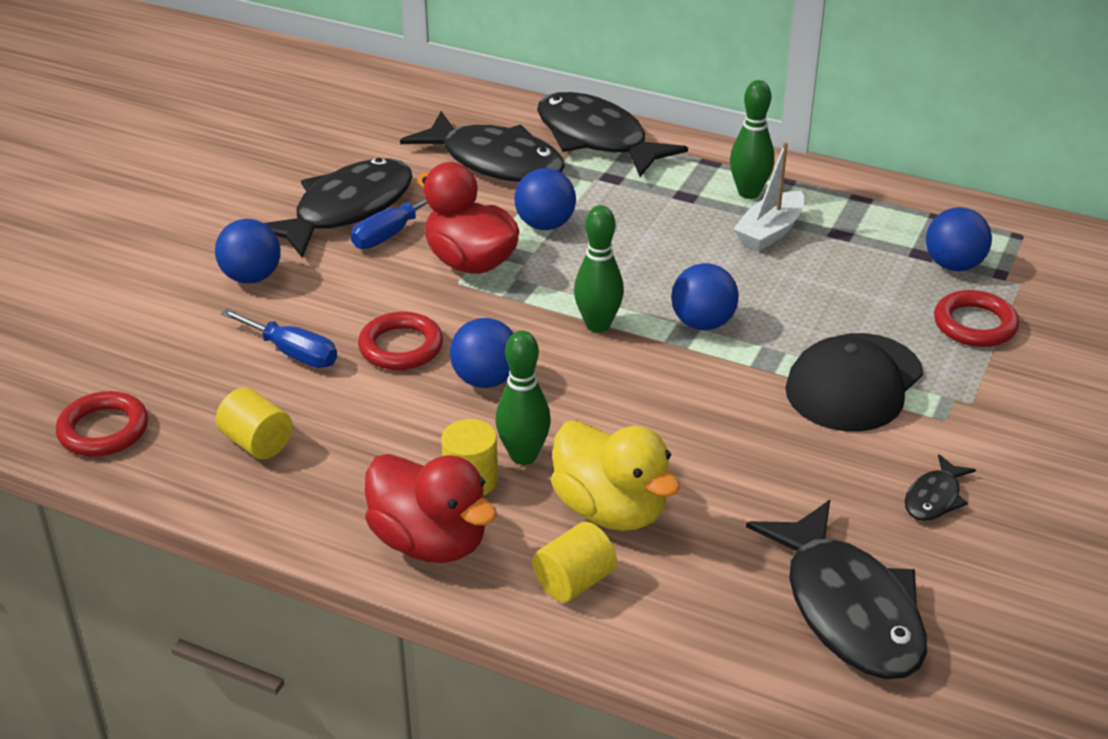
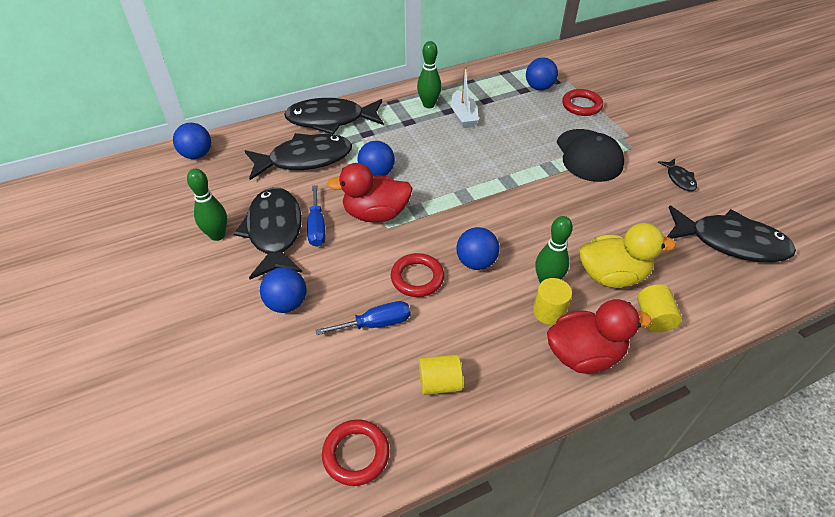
camera: 50 degrees left, 10 degrees up
green bowling pin [574,205,624,333] -> green bowling pin moved to [187,169,227,241]
blue ball [671,263,739,330] -> blue ball moved to [173,123,211,159]

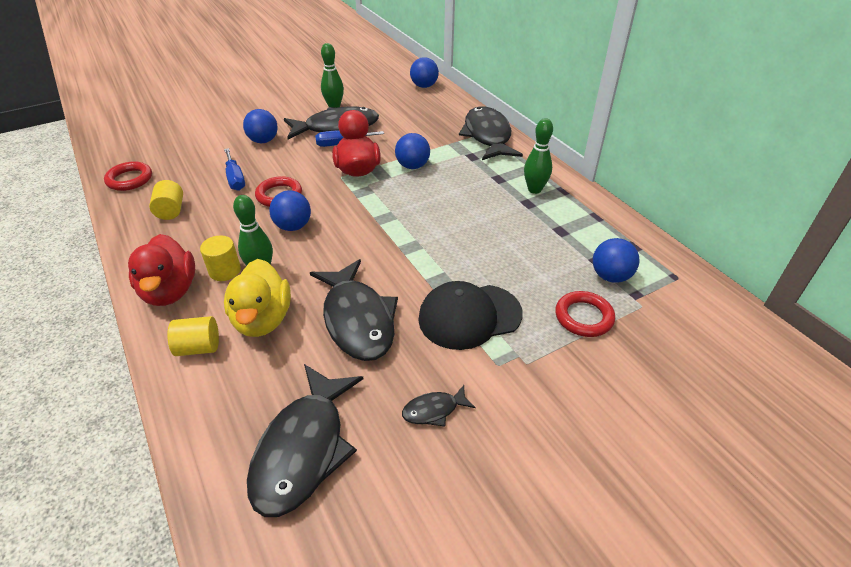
camera: 85 degrees right, 5 degrees down
black fish [245,133,352,180] -> black fish moved to [310,259,398,361]
white boat [451,65,479,128] -> none

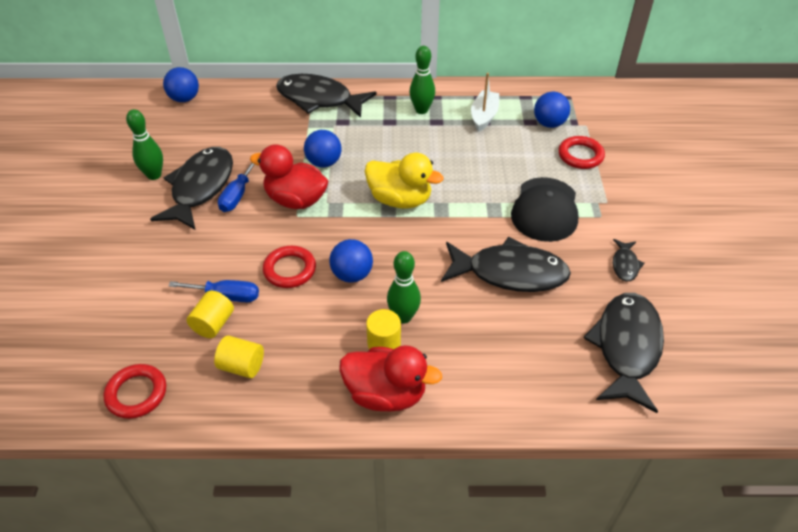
camera: 60 degrees left, 5 degrees up
yellow cylinder [167,316,219,356] -> yellow cylinder moved to [187,291,234,338]
yellow duck [224,259,291,337] -> yellow duck moved to [365,153,444,209]
blue ball [243,109,278,143] -> none
black fish [247,364,364,517] -> black fish turned 120 degrees counterclockwise [584,293,664,413]
none -> white boat [471,73,499,132]

